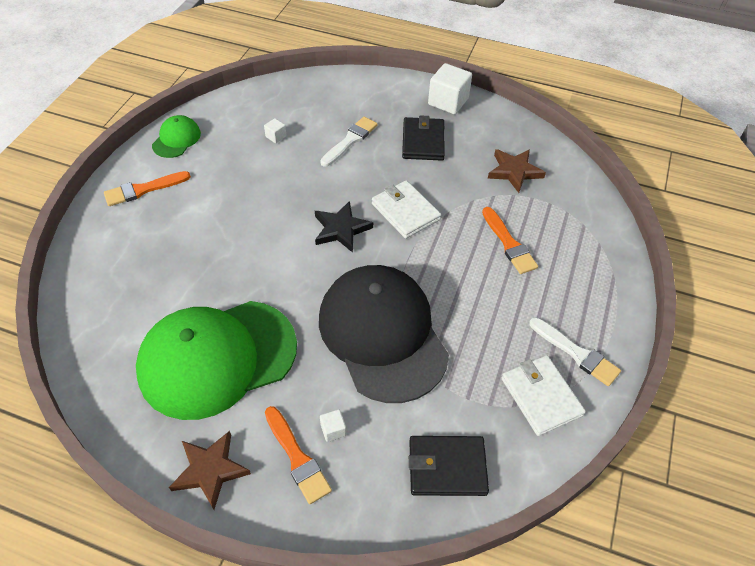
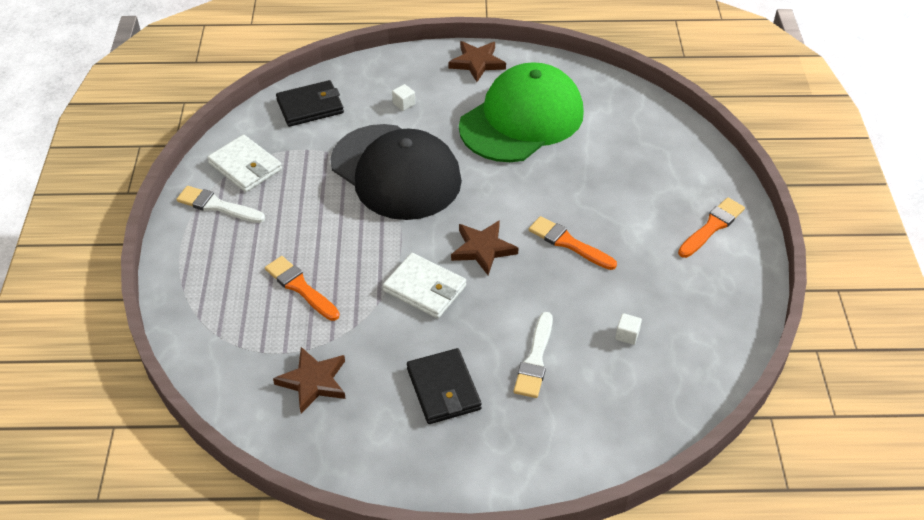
camera: 160 degrees right, 5 degrees down
green cap [152,115,201,158] -> none
orange brush [265,406,332,504] -> orange brush moved to [529,216,617,270]
black star [315,201,373,253] -> brown star [451,220,518,275]
white cube [428,63,472,114] -> none

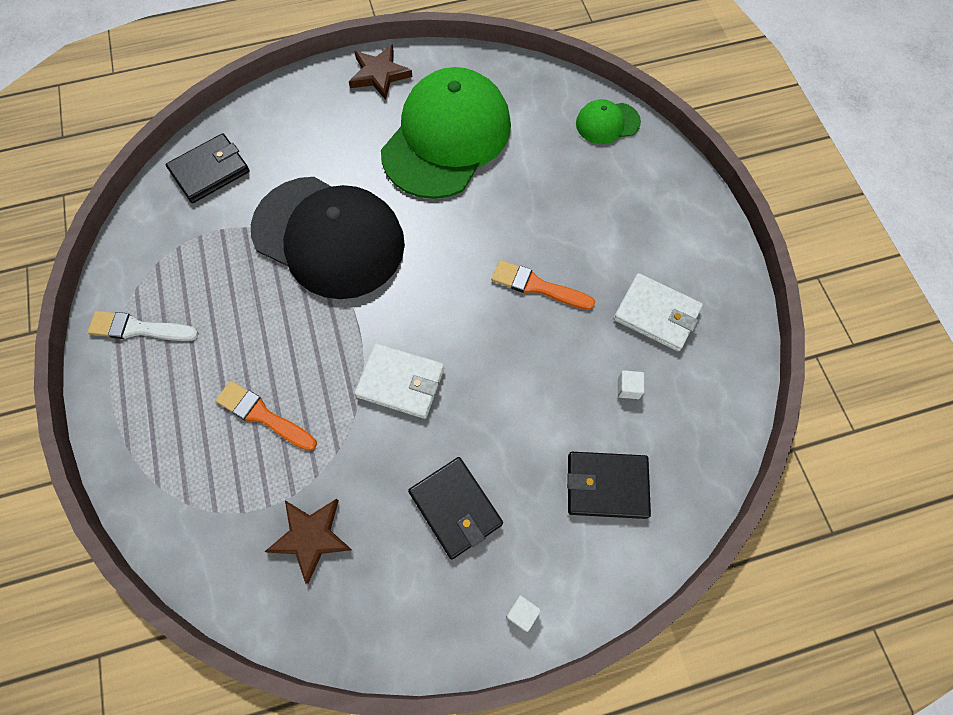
camera: 15 degrees left, 20 degrees up
white wallet [207,135,282,192] -> white wallet moved to [614,273,703,351]
white cube [392,84,415,111] -> white cube moved to [506,595,541,632]
brown star [451,220,518,275] -> none
white brush [514,312,553,398] -> none
orange brush [678,197,745,258] -> none
none -> black wallet [567,452,651,519]
none -> green cap [576,99,641,144]

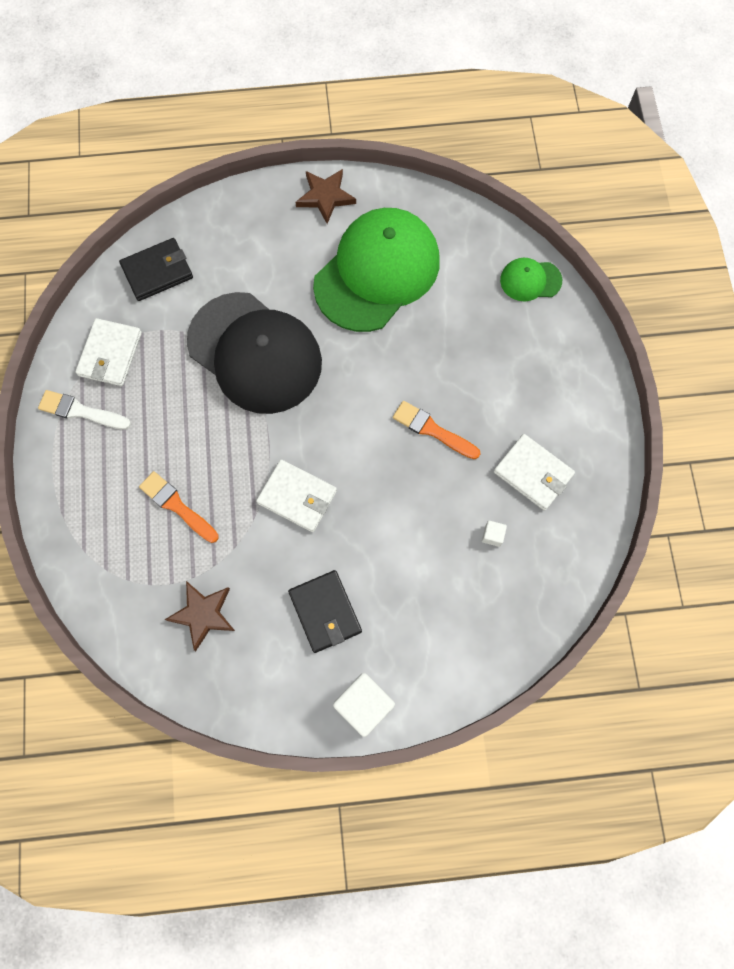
camera: 10 degrees right, 5 degrees up
white cube [506,595,541,632] -> white cube [333,673,395,737], size x2.15
black wallet [567,452,651,519] -> none
none -> white wallet [75,318,142,386]

